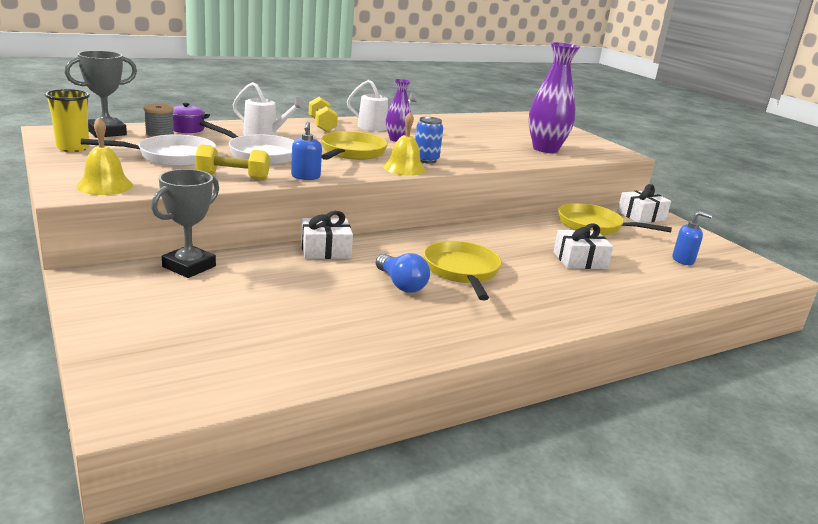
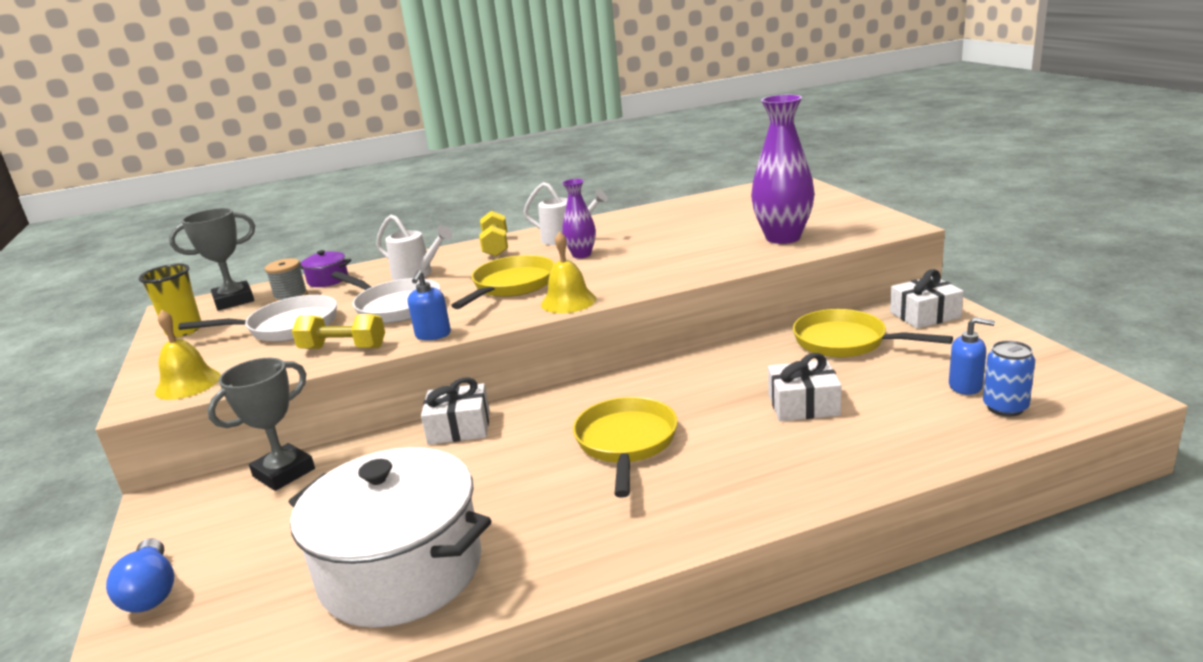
camera: 15 degrees right, 0 degrees up
blue light bulb [376,253,430,293] -> blue light bulb moved to [106,538,174,613]
blue can [415,117,443,164] -> blue can moved to [983,340,1035,417]
none -> white pot [289,447,491,627]

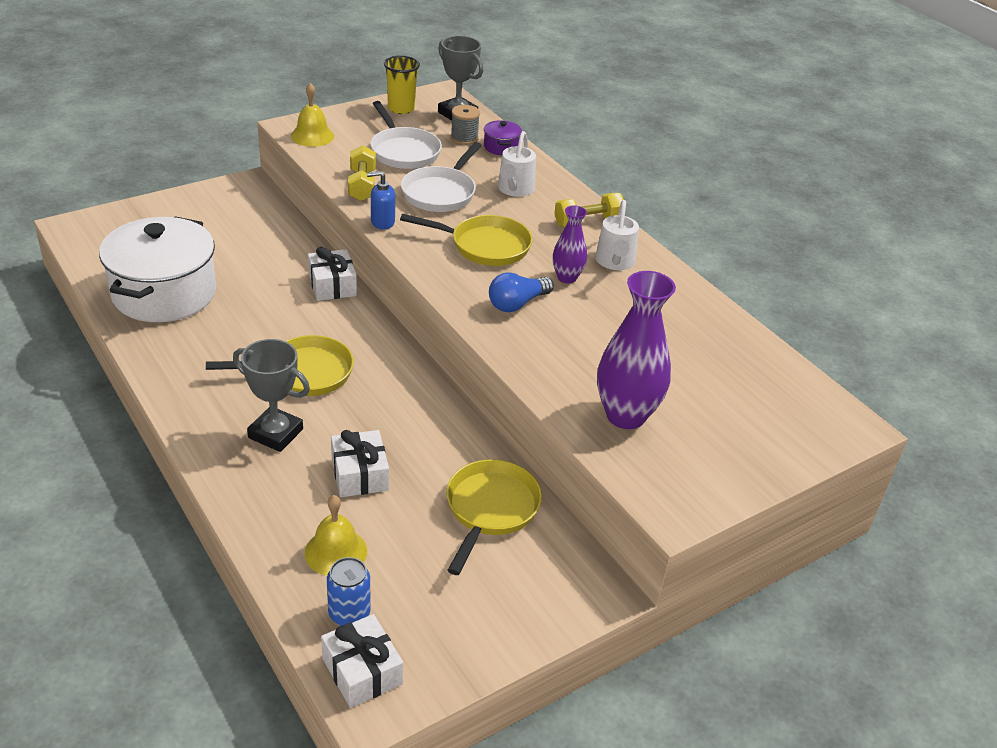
camera: 70 degrees right, 15 degrees up
blue light bulb [106,538,174,613] -> blue light bulb moved to [489,272,554,312]
grey trophy [207,358,315,491] -> grey trophy moved to [233,339,310,452]
yellow bell [541,231,596,313] -> yellow bell moved to [305,495,367,576]
white gift [890,269,964,329] -> white gift moved to [321,614,403,708]
blue soap dispenser [949,317,995,395] -> none

